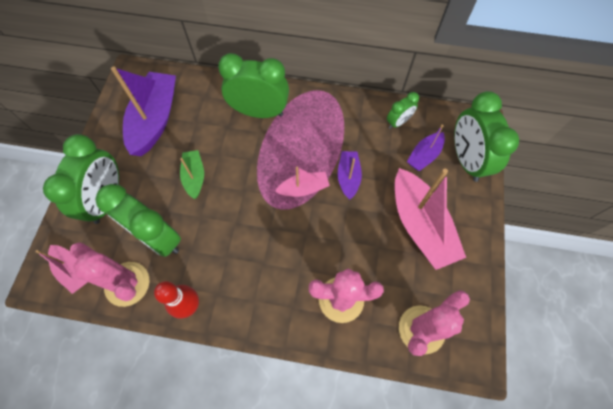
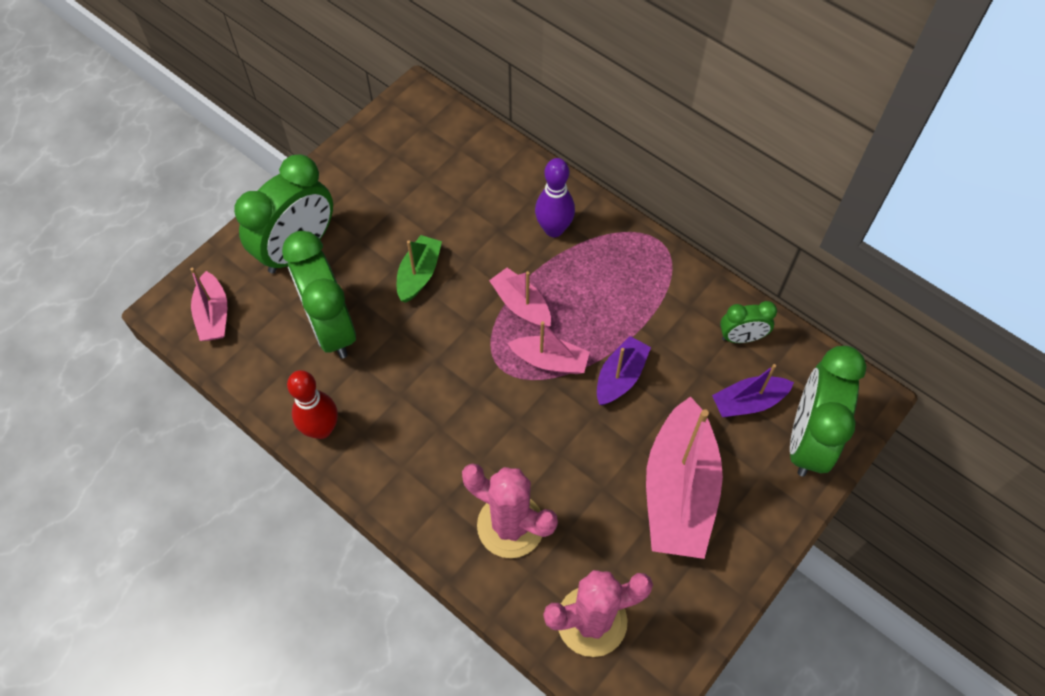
camera: 30 degrees right, 5 degrees down
pink cactus [70,242,150,307] -> none
purple boat [111,66,176,156] -> none
green clock [218,53,289,118] -> purple bowling pin [535,158,575,237]
none -> pink boat [489,268,551,329]

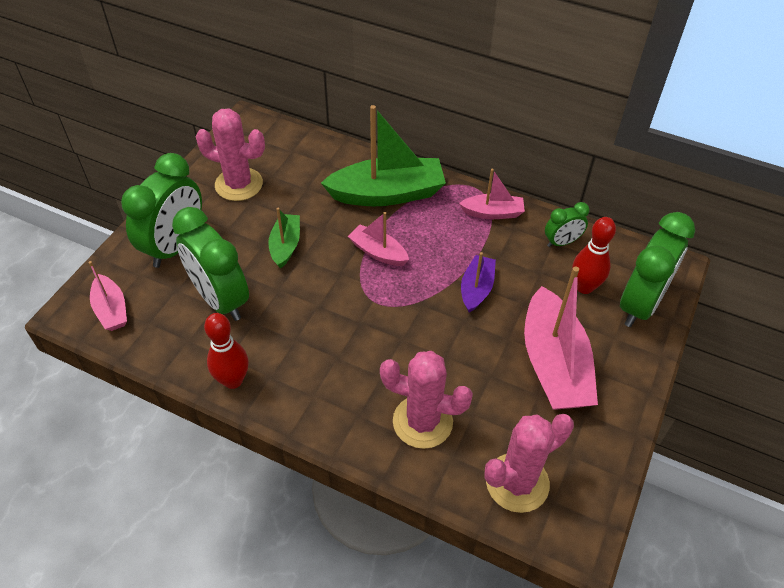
camera: 15 degrees left, 10 degrees down
pink boat [507,321,590,374] -> pink boat moved to [459,169,525,219]
purple bowling pin [535,158,575,237] -> green boat [321,105,446,206]
purple boat [712,364,794,417] -> red bowling pin [572,217,616,294]
green clock [790,346,867,477] -> green clock turned 150 degrees counterclockwise [620,212,695,327]
none -> pink cactus [196,108,265,201]

